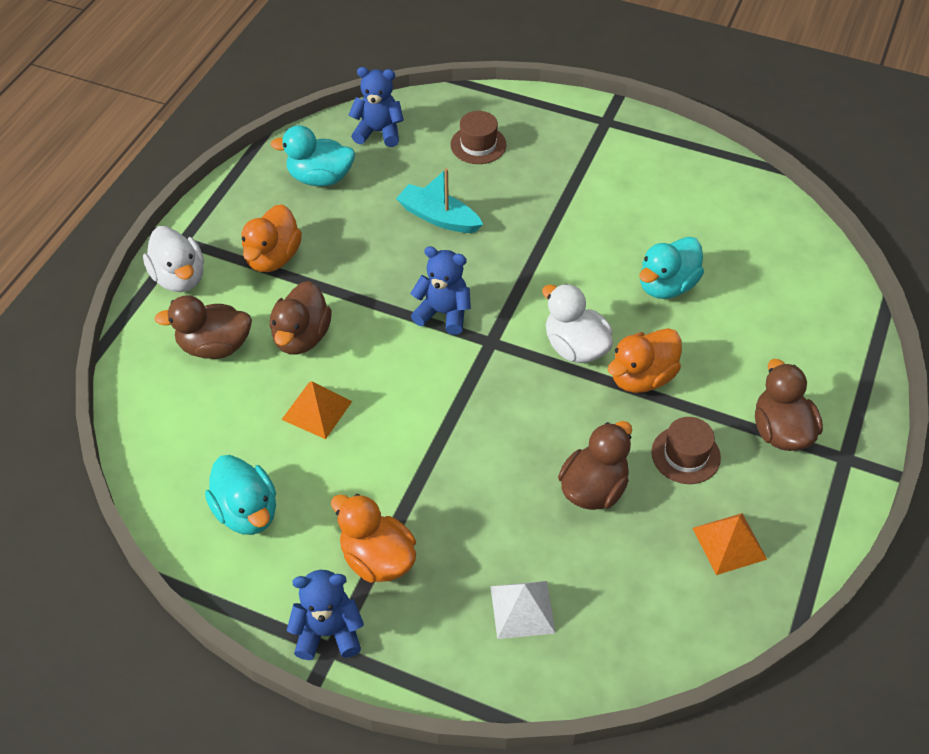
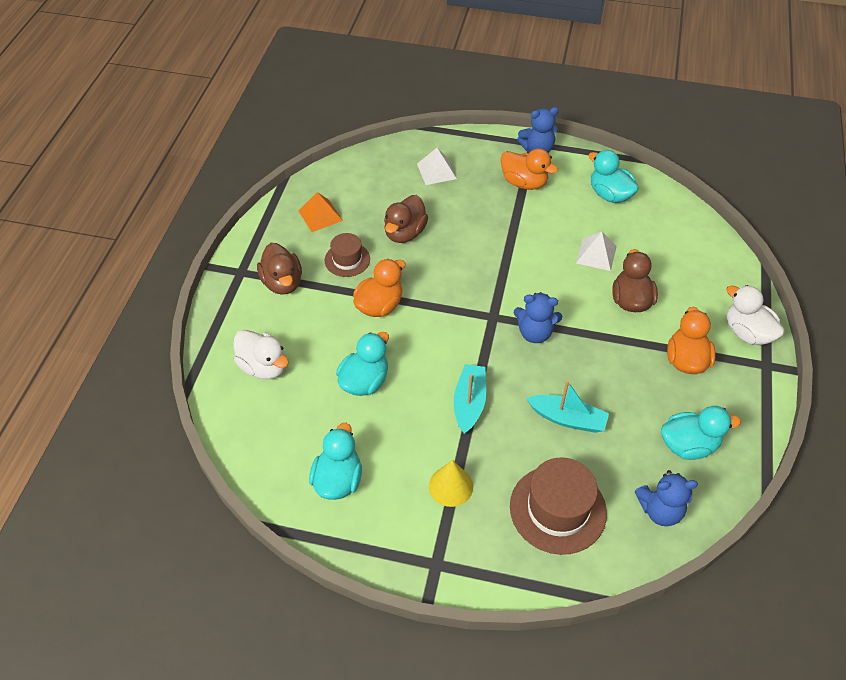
camera: 170 degrees right, 0 degrees up
brown duck [154,295,252,359] -> none
orange pyramid [281,381,352,439] -> white pyramid [576,231,617,271]
brown hat [450,111,507,164] -> brown hat [510,458,607,555], size x1.72
white duck [542,284,613,363] -> white duck moved to [233,330,289,380]
none -> turquoise duck [309,423,362,500]
none -> yellow cone [429,460,473,507]
none -> turquoise boat [454,364,486,434]

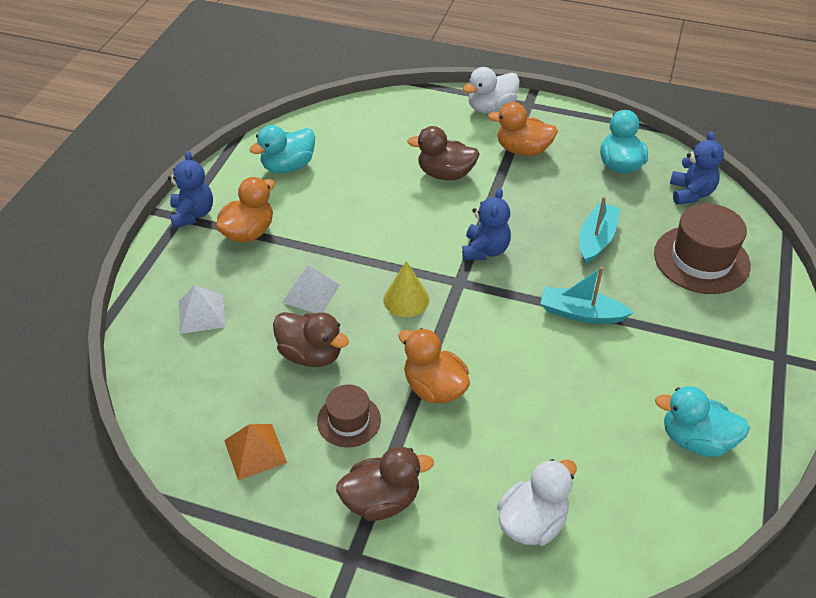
camera: 85 degrees left, 5 degrees down
turquoise duck [336,332,389,396] -> none
yellow cone [429,460,473,507] -> yellow cone moved to [383,261,429,317]
white pyramid [576,231,617,271] -> white pyramid moved to [282,265,340,313]

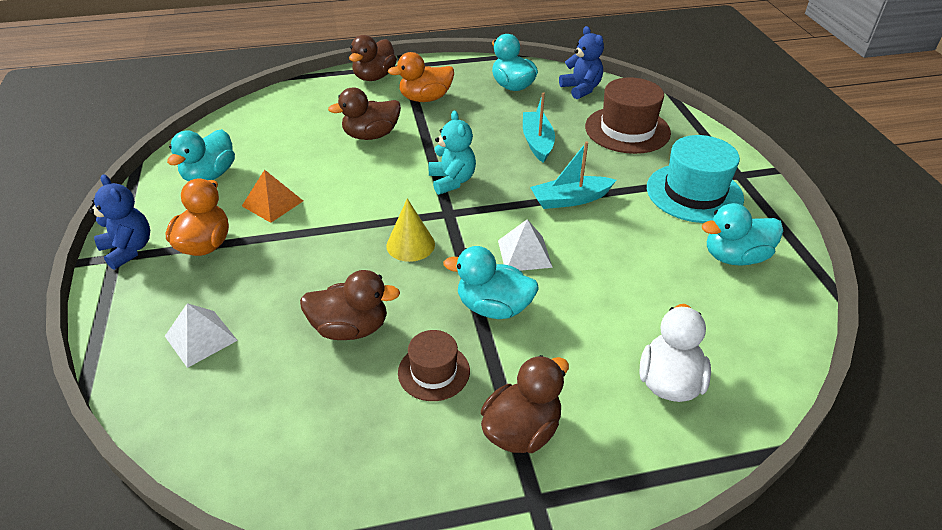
camera: 30 degrees left, 5 degrees down
orange pyramid [224,424,287,480] -> orange pyramid moved to [242,170,303,223]
white pyramid [282,265,340,313] -> white pyramid moved to [498,219,553,271]
orange duck [398,328,470,403] -> turquoise duck [443,246,539,319]
blue teddy bear [462,188,511,260] -> turquoise teddy bear [429,110,476,195]
white duck [463,67,520,114] -> brown duck [349,35,397,81]
none -> turquoise hat [647,135,744,223]

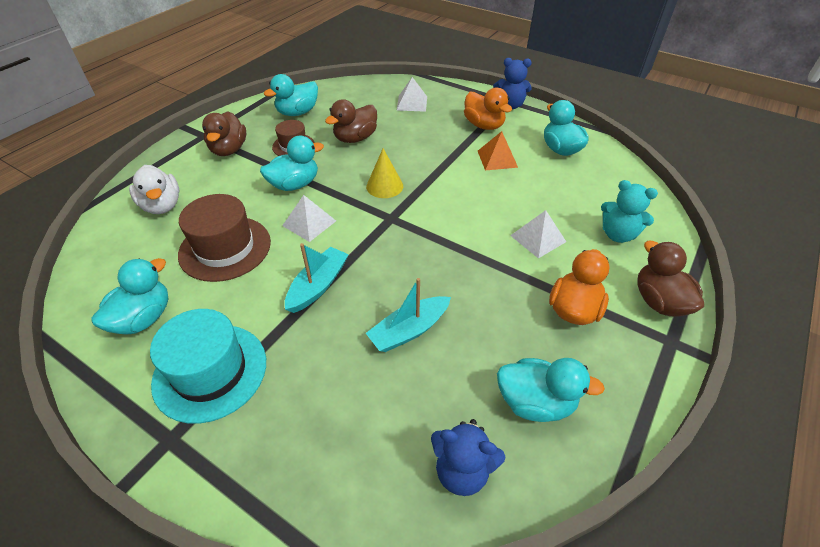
camera: 135 degrees right, 5 degrees up
brown duck [328,88,401,140] -> white pyramid [510,210,566,259]
turquoise teddy bear [429,110,476,195] -> turquoise teddy bear moved to [601,180,658,243]
turquoise boat [523,92,555,163] -> turquoise boat turned 105 degrees clockwise [366,278,451,352]
brown hat [585,77,671,154] -> brown hat moved to [178,194,271,282]
none -> turquoise duck [264,74,318,116]

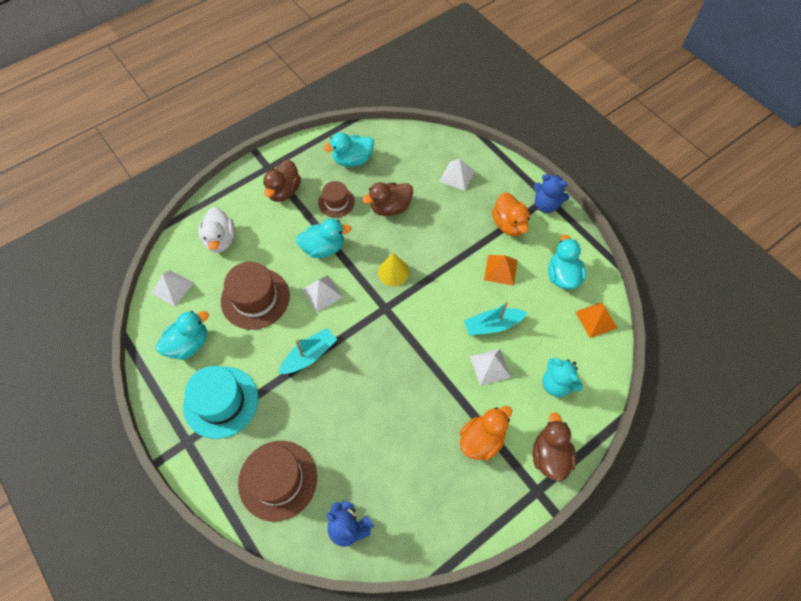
camera: 20 degrees right, 15 degrees up
turquoise boat [366,278,451,352] -> turquoise boat moved to [464,301,528,335]
turquoise duck [497,358,605,422] -> none
none -> white pyramid [151,270,193,306]
none -> brown hat [238,441,317,522]
none -> orange pyramid [575,302,617,338]

